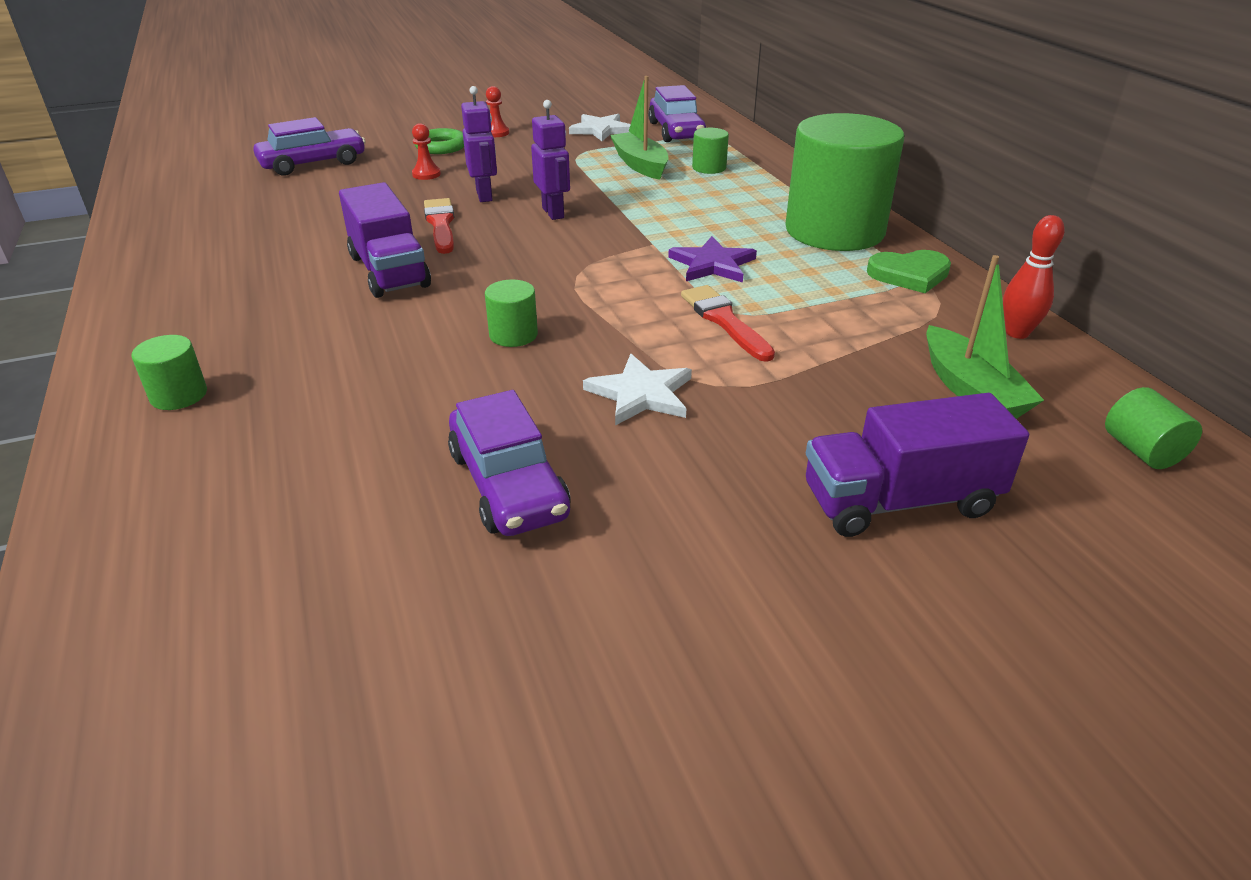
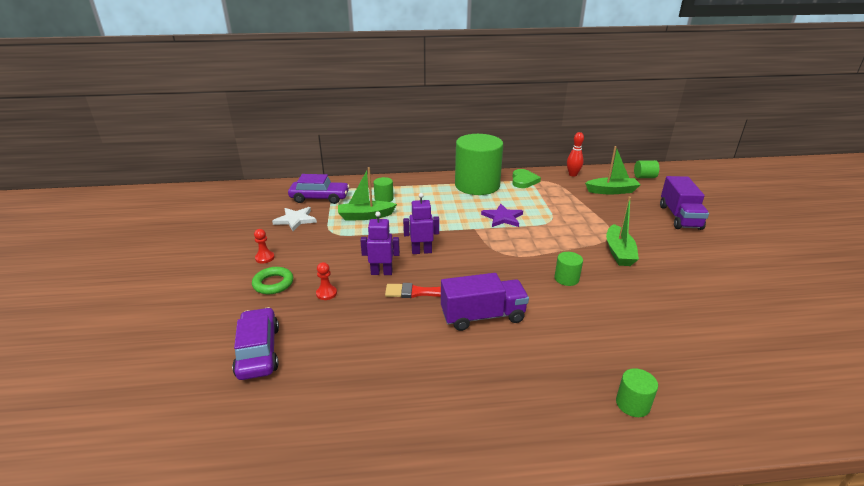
camera: 75 degrees left, 5 degrees down
purple car [448,390,571,536] -> none
white star [583,354,692,426] -> green boat [606,197,639,266]
red brush [681,285,775,362] -> none

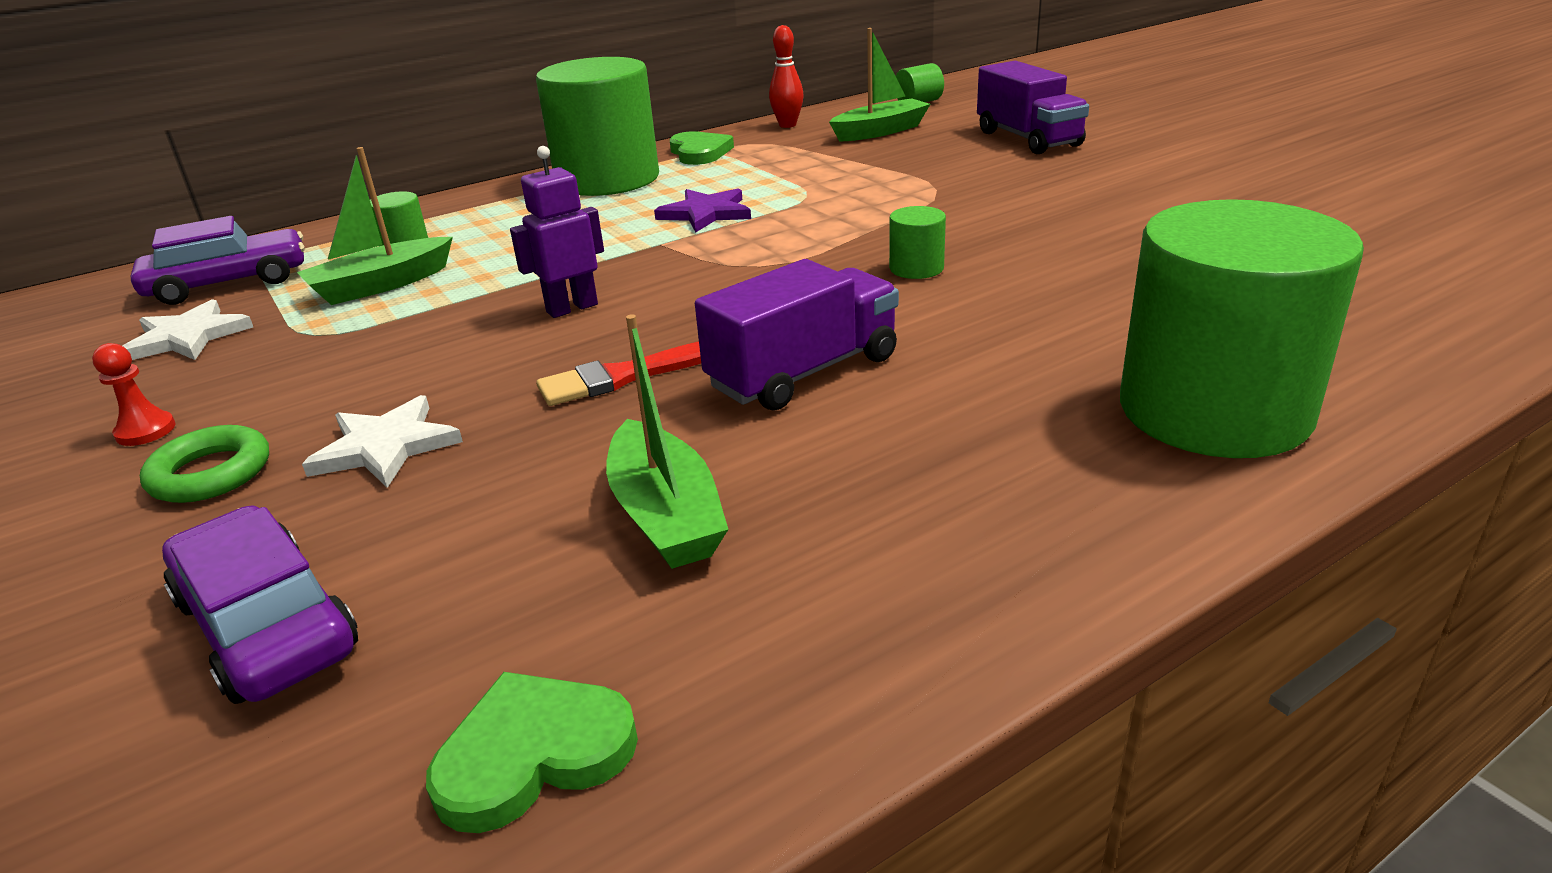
camera: 25 degrees left, 0 degrees up
red pawn [316,262,337,300] -> white star [302,395,463,488]
purple robot [360,212,400,275] -> none
green boat [606,197,639,266] -> green boat moved to [606,314,729,569]
green cylinder [616,368,658,417] -> green cylinder [1120,199,1364,458], size x2.50
none -> green heart [426,672,638,833]

